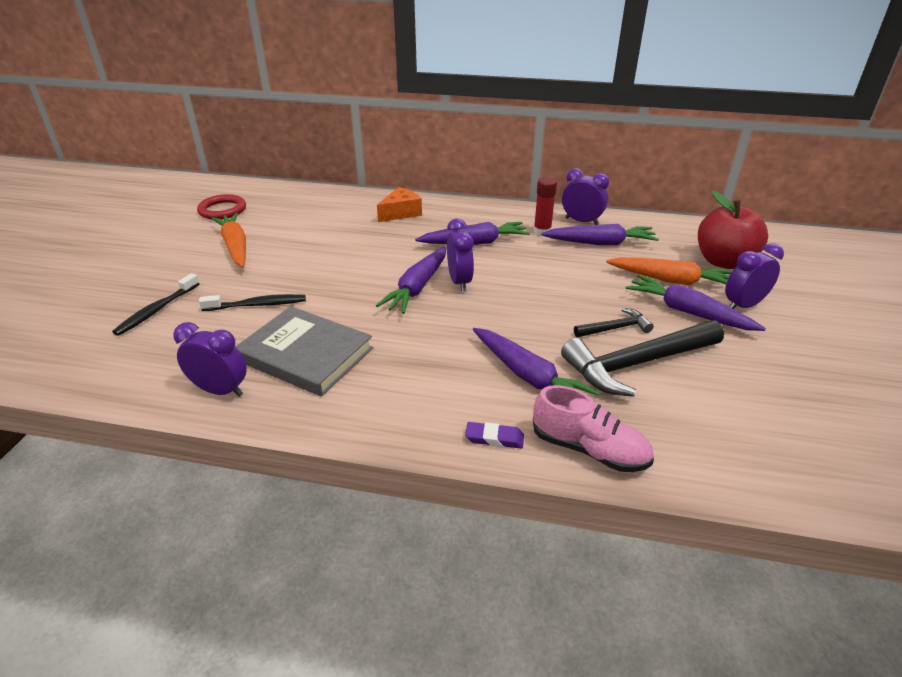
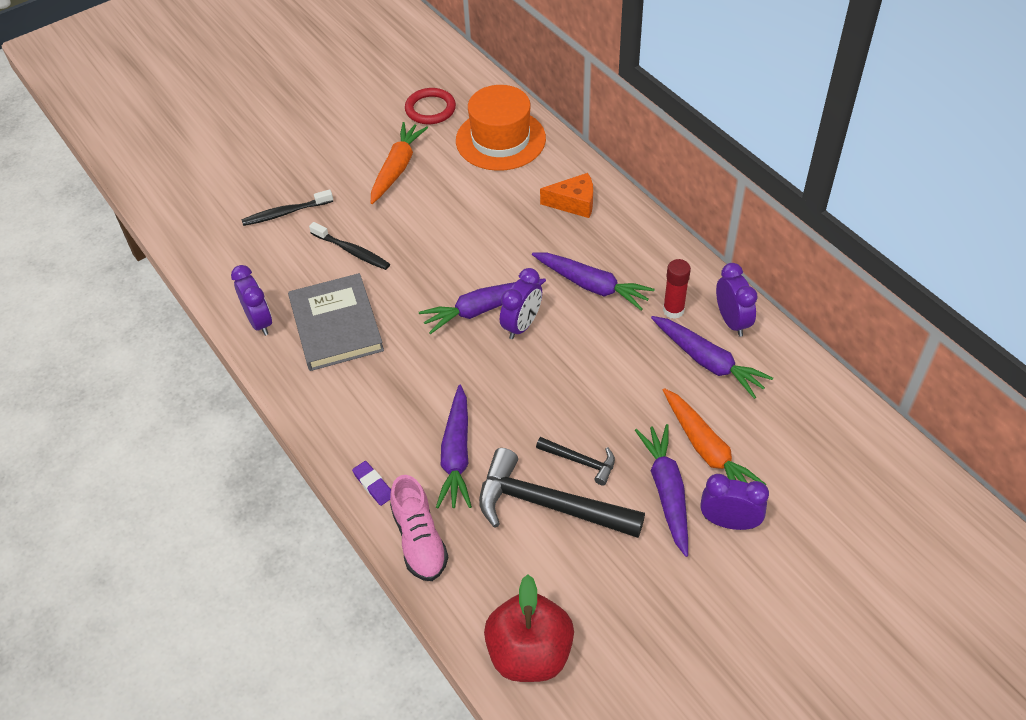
camera: 45 degrees right, 15 degrees up
red apple [698,191,768,269] -> red apple moved to [484,575,574,682]
none -> orange hat [456,85,546,171]

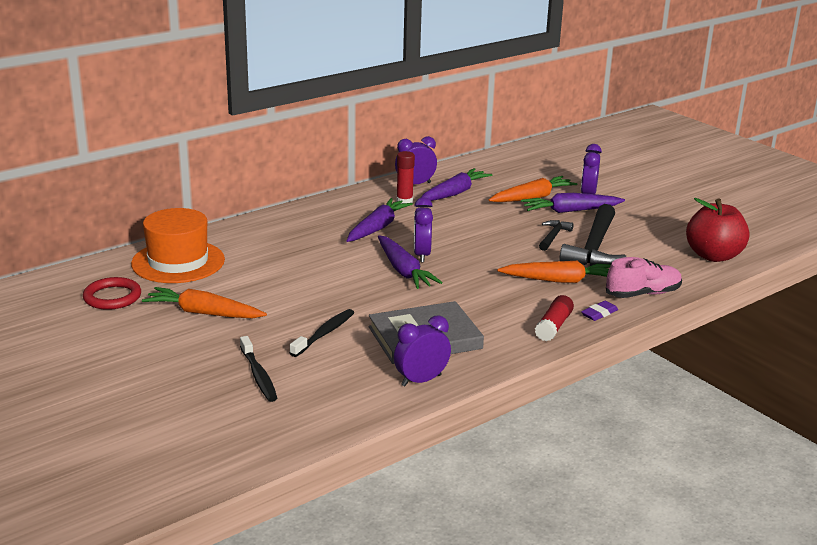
camera: 95 degrees left, 25 degrees down
purple carrot [436,385,472,508] -> orange carrot [497,261,611,283]
purple clock [500,268,542,339] -> purple clock turned 120 degrees counterclockwise [414,197,433,262]
orange cheese [540,173,593,218] -> none
none -> red glue stick [535,295,574,341]

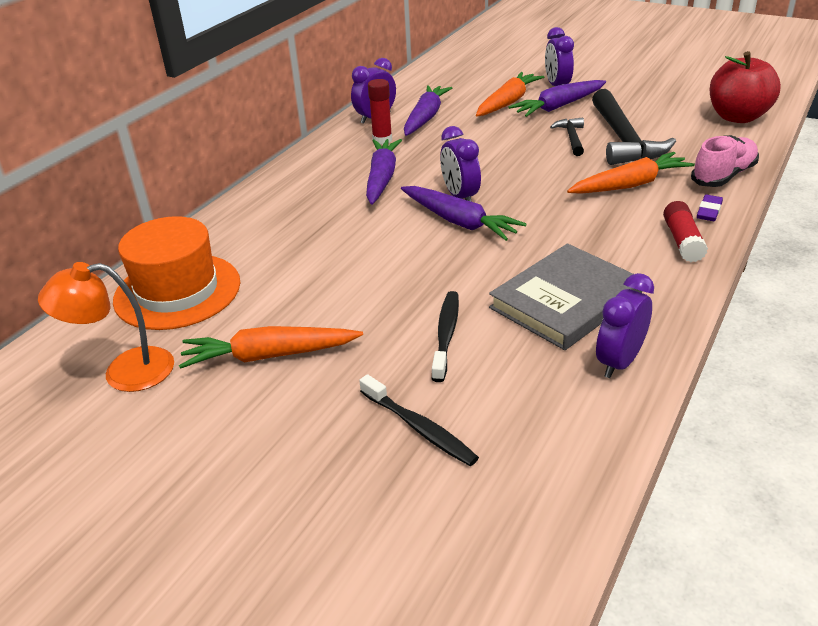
camera: 20 degrees left, 10 degrees up
red ring [83,277,141,310] -> orange lamp [38,262,174,392]

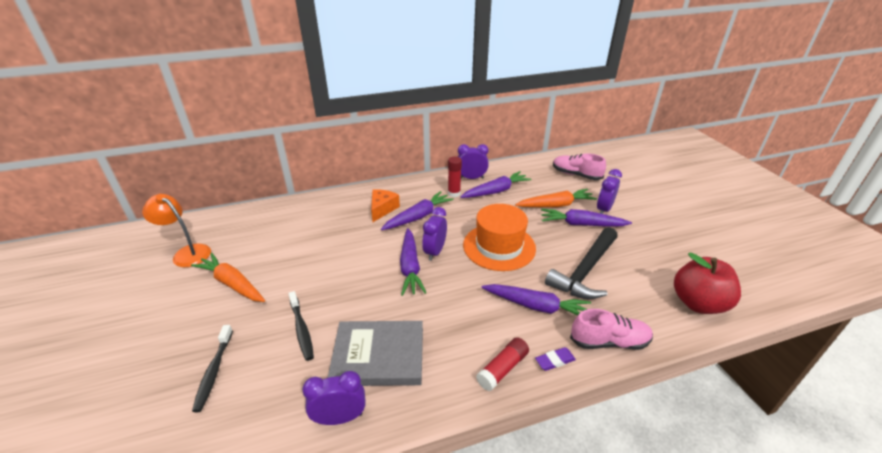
camera: 40 degrees right, 0 degrees up
orange hat [113,216,241,330] -> orange hat moved to [463,204,536,271]
black toothbrush [432,291,459,382] -> black toothbrush turned 105 degrees clockwise [288,291,314,361]
black hammer [550,118,584,156] -> none
orange carrot [567,152,695,194] -> purple carrot [481,284,591,316]
none -> orange cheese [371,189,400,222]
none -> pink shoe [553,153,606,180]

